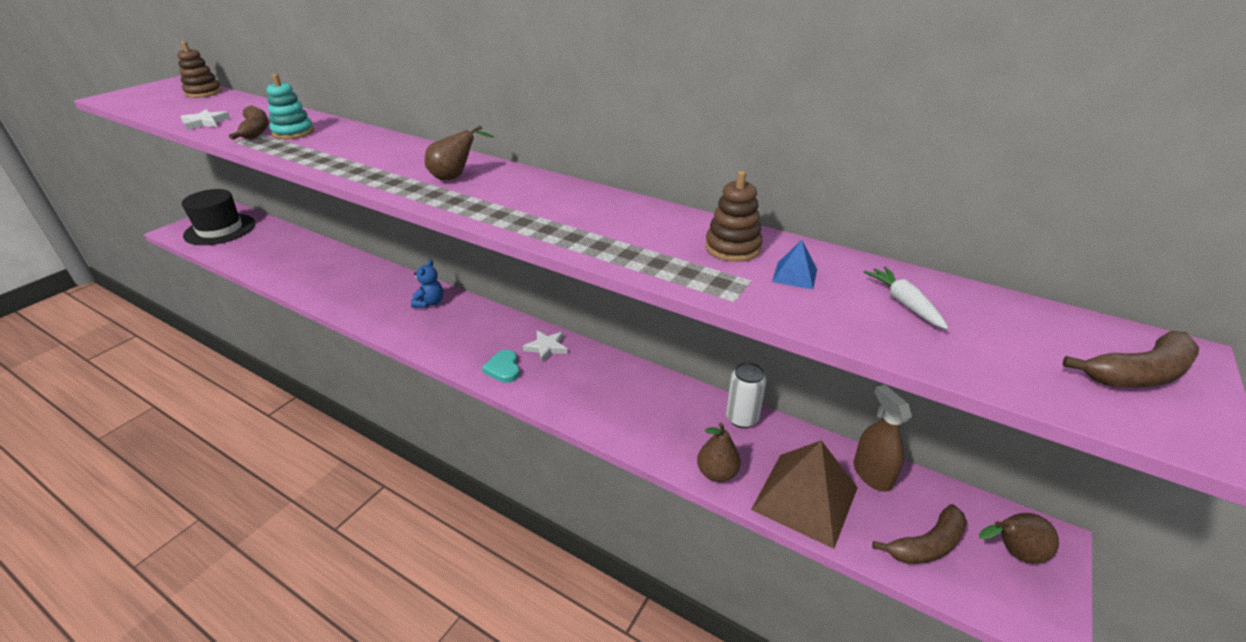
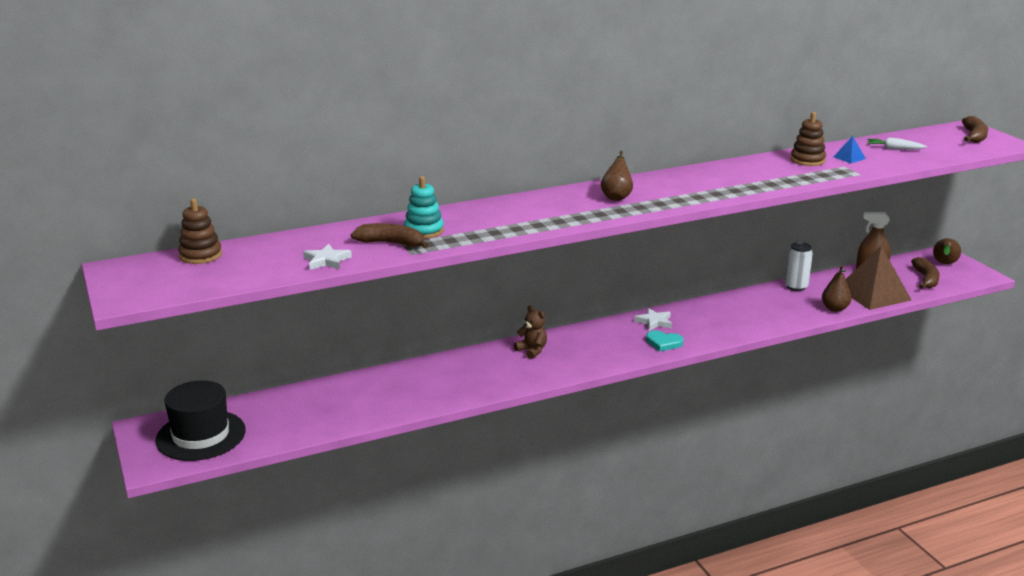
camera: 55 degrees left, 10 degrees down
blue teddy bear [411,259,443,308] -> brown teddy bear [514,305,547,359]

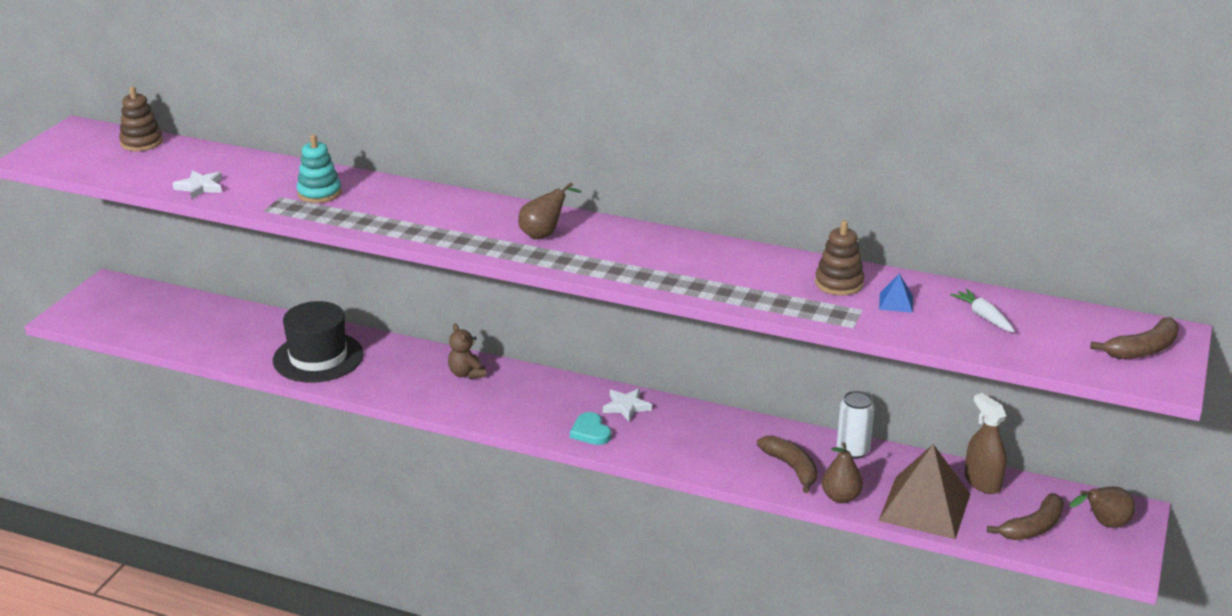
camera: 45 degrees right, 5 degrees up
black hat [155,380,246,461] -> black hat moved to [273,301,364,383]
brown banana [351,223,429,248] -> brown banana moved to [757,436,817,493]
brown teddy bear [514,305,547,359] -> brown teddy bear turned 150 degrees clockwise [448,324,486,379]

